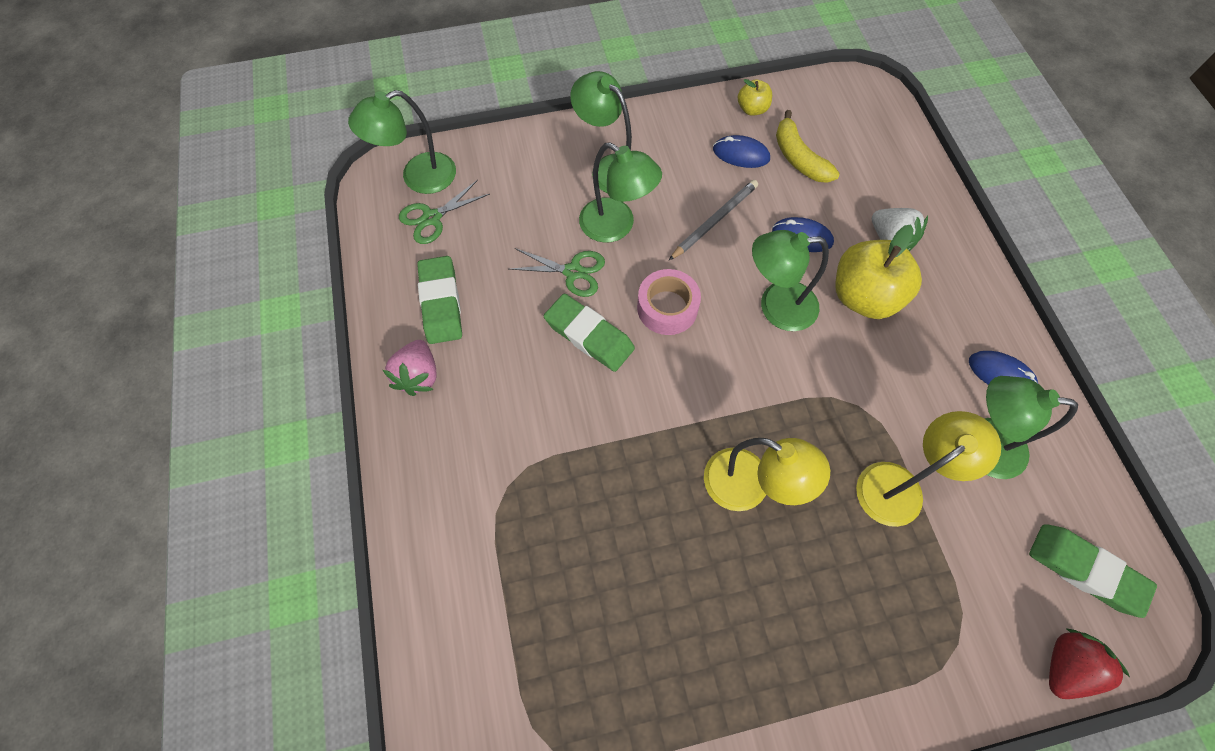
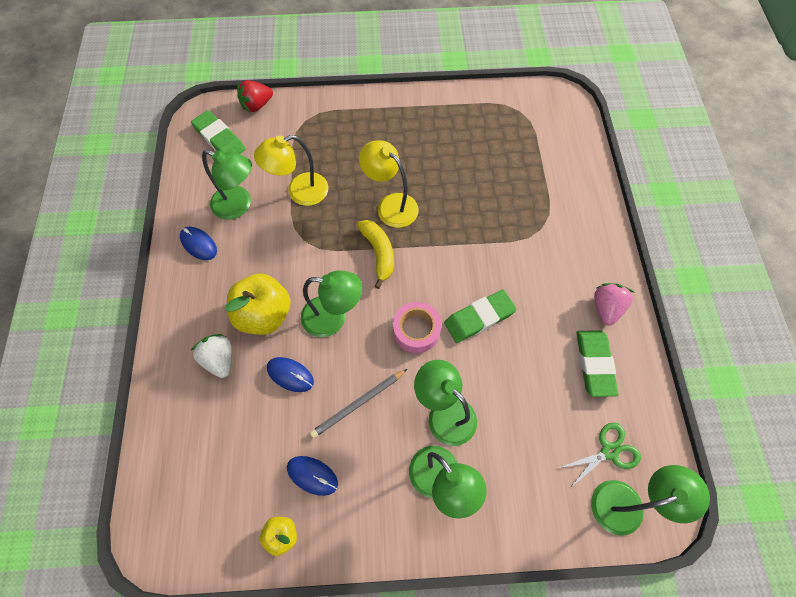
camera: 170 degrees left, 0 degrees up
green scissors [509,248,605,297] -> none
green eraser [544,293,635,372] -> green eraser turned 75 degrees counterclockwise [444,290,517,343]
yellow banana [776,110,840,183] -> yellow banana moved to [357,220,394,289]

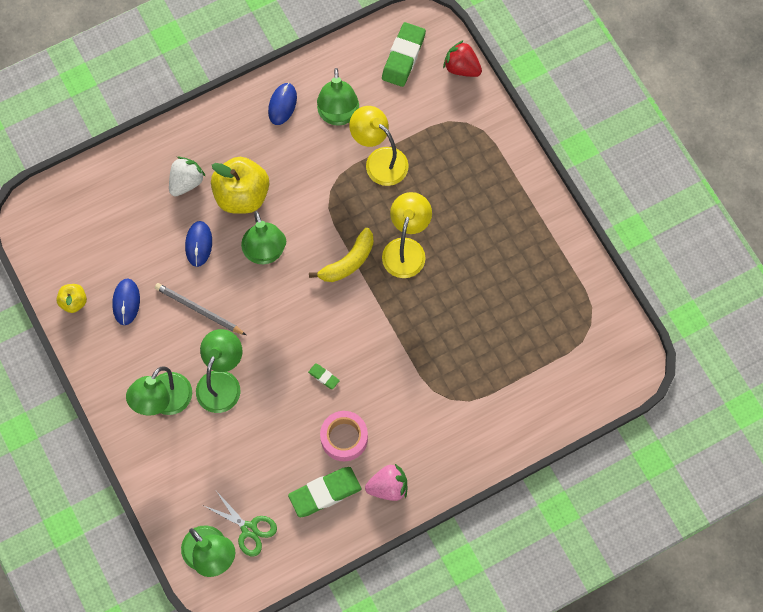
camera: 65 degrees right, 5 degrees up
pink tape [393,302,442,353] -> pink tape moved to [320,411,368,461]
green eraser [444,290,517,343] -> green eraser [308,364,340,389], size x0.47

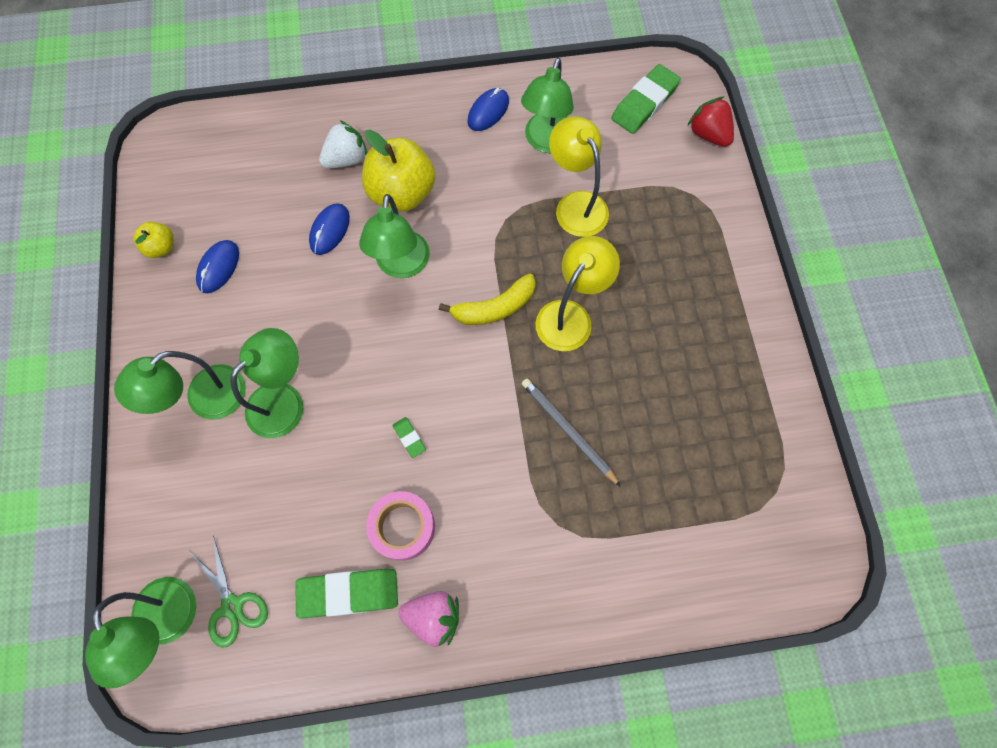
camera: 20 degrees right, 0 degrees up
grey pencil [155,283,246,335] -> grey pencil moved to [521,378,621,487]

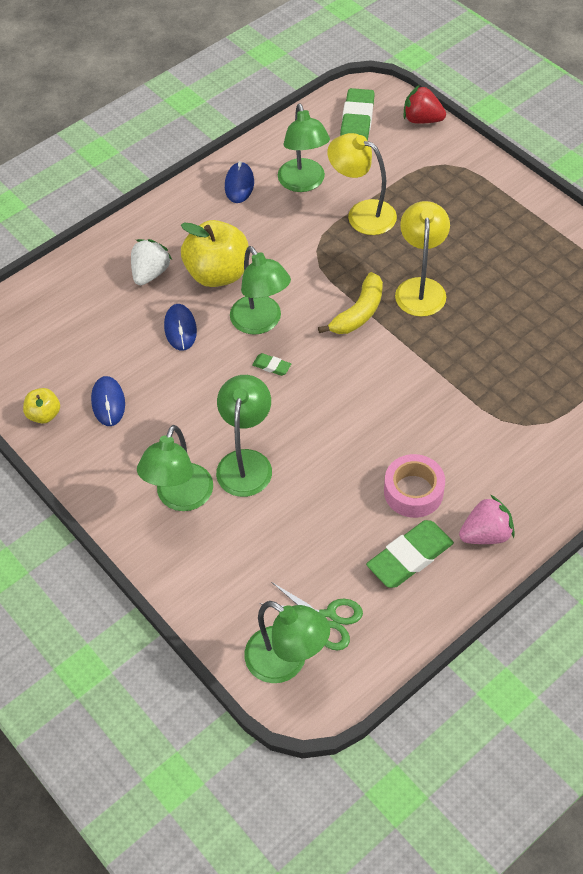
camera: 30 degrees left, 15 degrees down
green eraser [392,417,426,458] -> green eraser moved to [252,353,291,376]
grey pencil [521,378,621,487] -> none

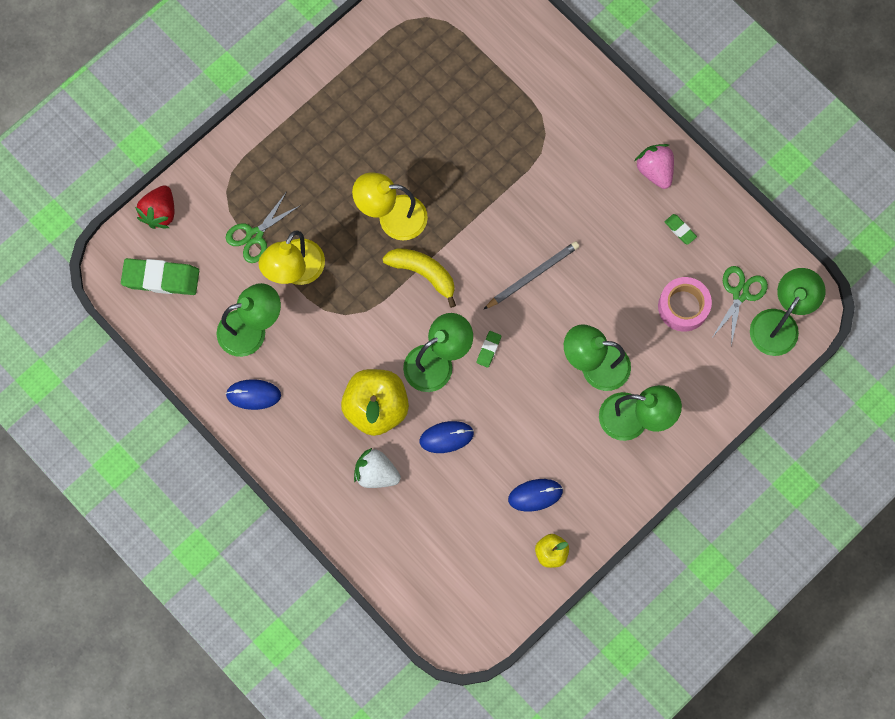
camera: 95 degrees left, 20 degrees up
green eraser [366,520,454,588] -> green eraser [664,214,697,245], size x0.47
pink tape [384,454,445,518] -> pink tape moved to [658,277,712,332]
none -> green scissors [226,193,301,263]
none -> grey pencil [483,241,579,310]

